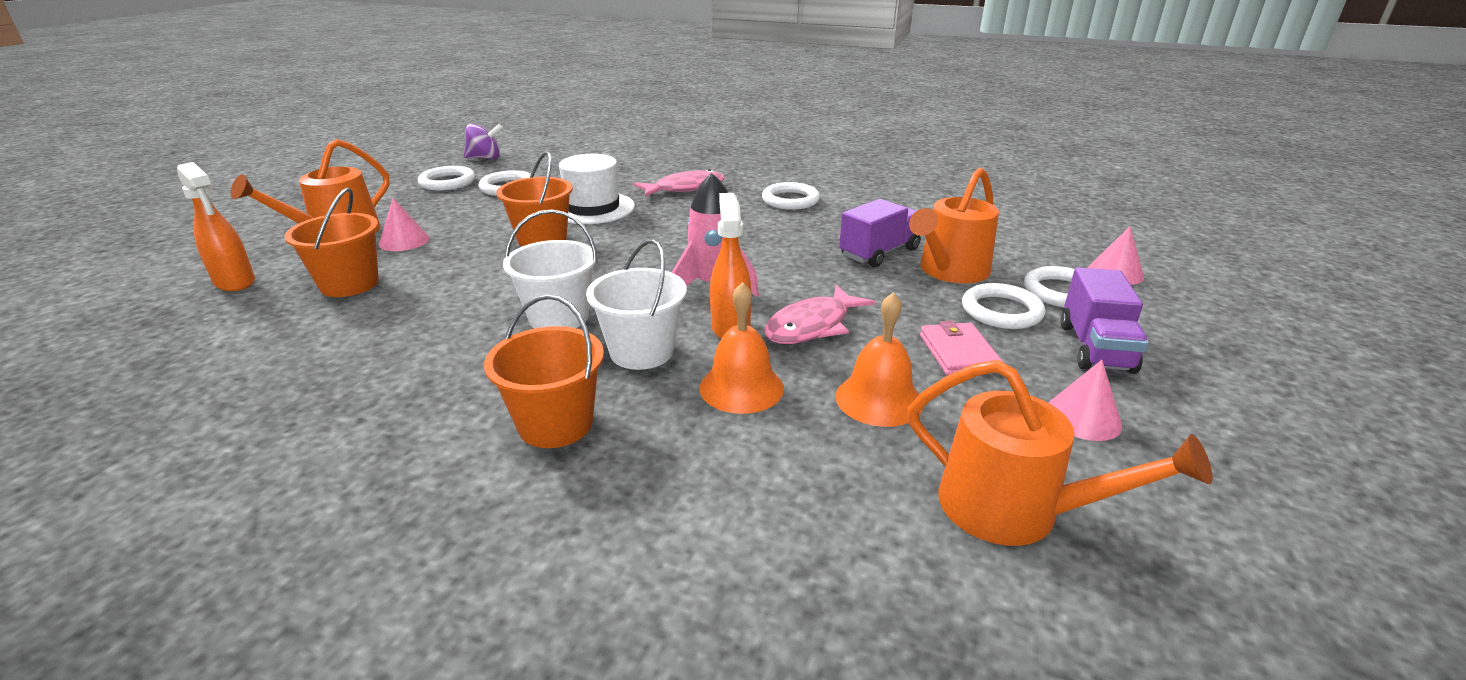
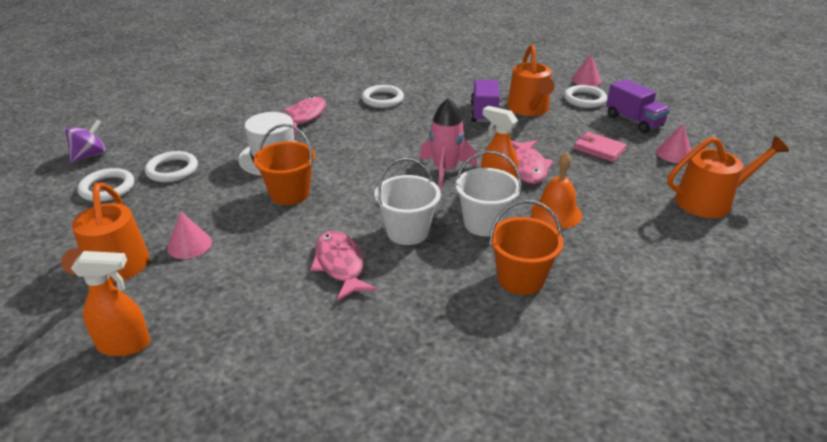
camera: 45 degrees left, 5 degrees up
orange bucket [284,187,379,297] -> none
orange bell [835,292,923,427] -> none
white ring [962,283,1045,329] -> none
none -> pink fish [310,231,377,301]

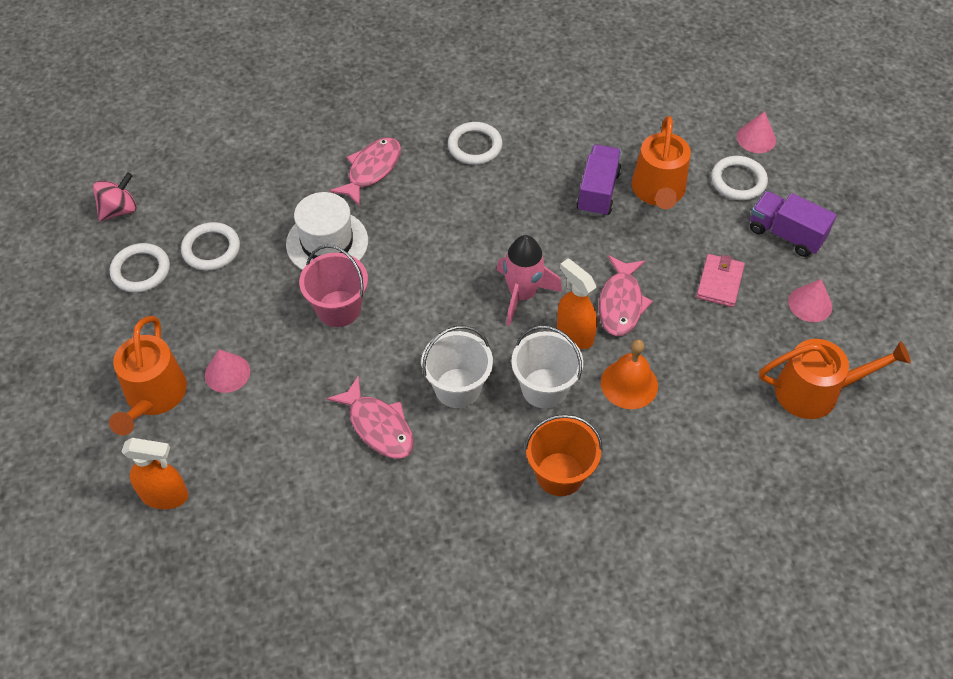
camera: 10 degrees right, 20 degrees up
purple spinning top [65,119,106,163] -> pink spinning top [93,172,137,221]
orange bucket [254,124,315,205] -> pink bucket [299,245,368,327]
pink fish [310,231,377,301] -> pink fish turned 150 degrees clockwise [327,375,414,458]
pink wallet [574,132,627,162] -> pink wallet turned 60 degrees clockwise [696,254,745,307]
purple truck [606,79,670,133] -> purple truck turned 150 degrees clockwise [750,191,837,257]

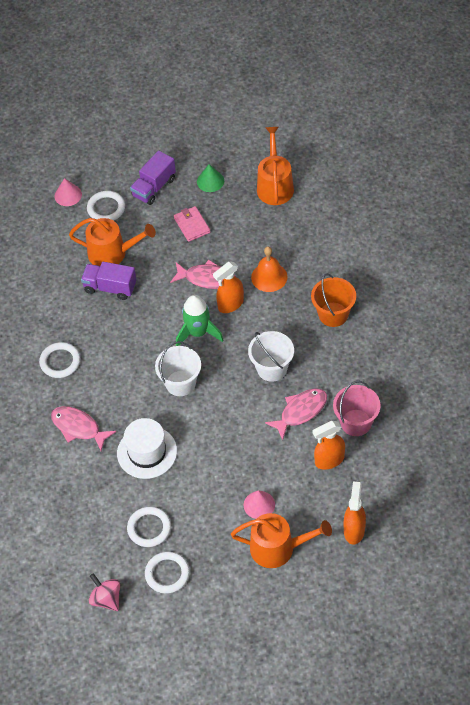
camera: 85 degrees left, 0 degrees up
pink bucket [299,245,368,327] -> pink bucket moved to [333,381,381,436]
pink rocket [496,235,562,326] -> green rocket [176,295,224,346]
white bucket [511,325,583,409] -> white bucket moved to [155,341,201,396]
pink wallet [696,254,745,307] -> pink wallet turned 45 degrees clockwise [174,206,210,242]
pink cone [788,279,832,322] -> green cone [197,164,224,192]
none -> orange spray bottle [313,421,345,470]

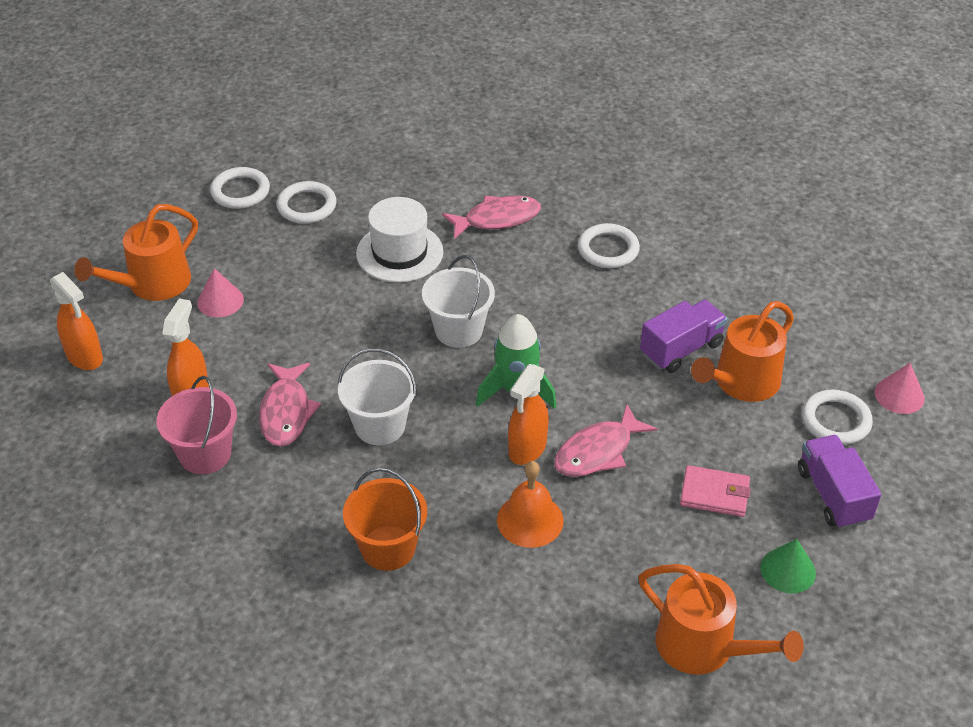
camera: 125 degrees right, 10 degrees down
pink spinning top [89,573,120,611] -> none
orange spray bottle [213,262,244,313] -> orange spray bottle turned 150 degrees counterclockwise [508,364,549,465]

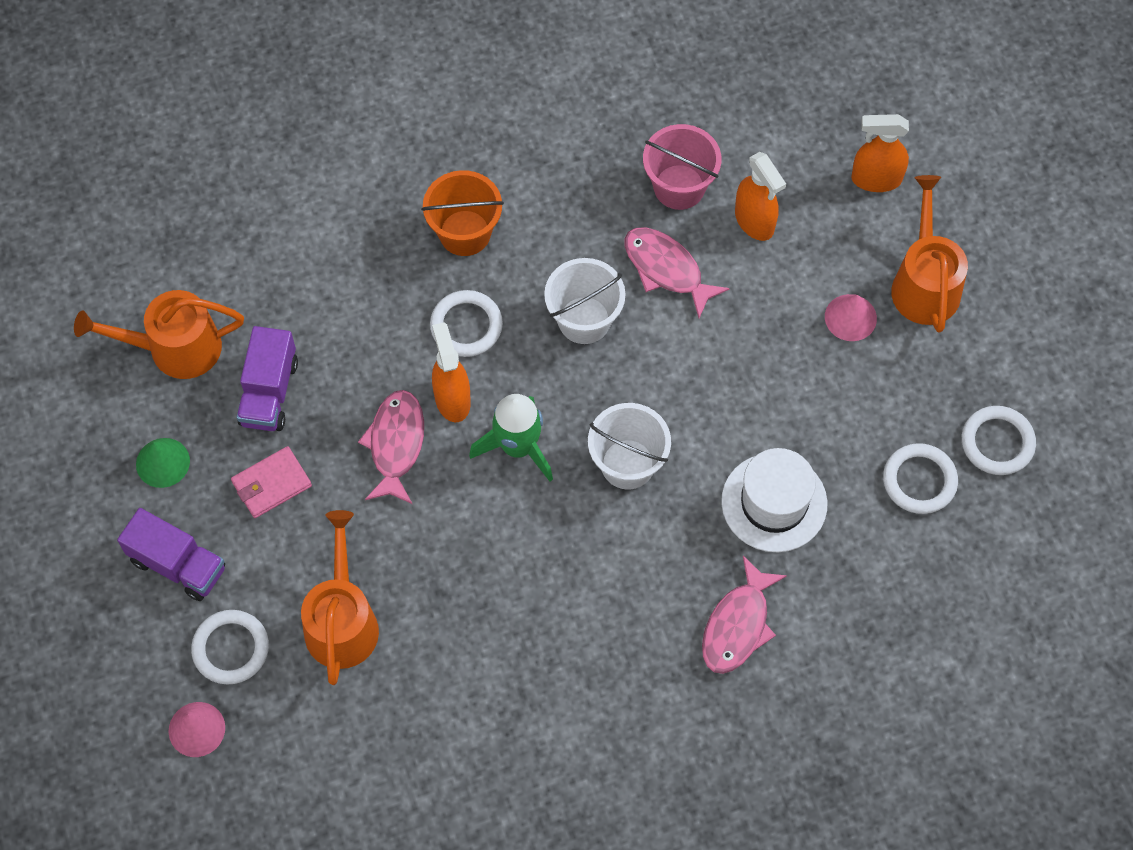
camera: 135 degrees right, 20 degrees up
orange bell [497,461,564,548] -> none
white ring [578,223,640,268] -> white ring moved to [430,290,503,357]
purple truck [640,300,728,373] -> purple truck moved to [237,326,298,431]

